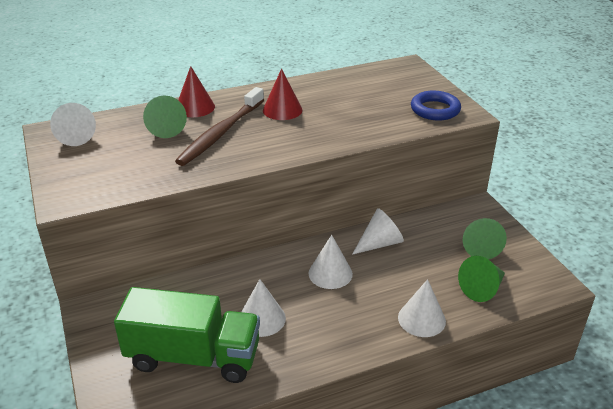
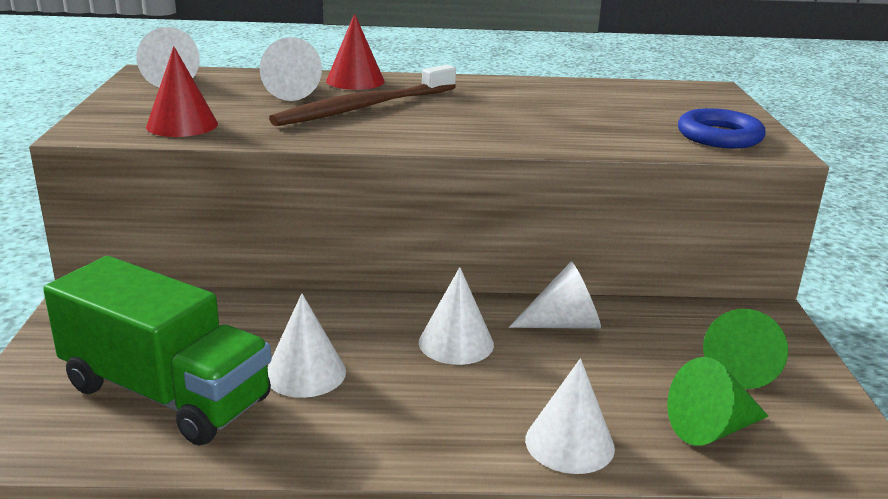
camera: 20 degrees right, 10 degrees down
green cone [143,96,187,138] -> white cone [260,37,322,101]
red cone [263,68,302,120] -> red cone moved to [146,46,218,137]

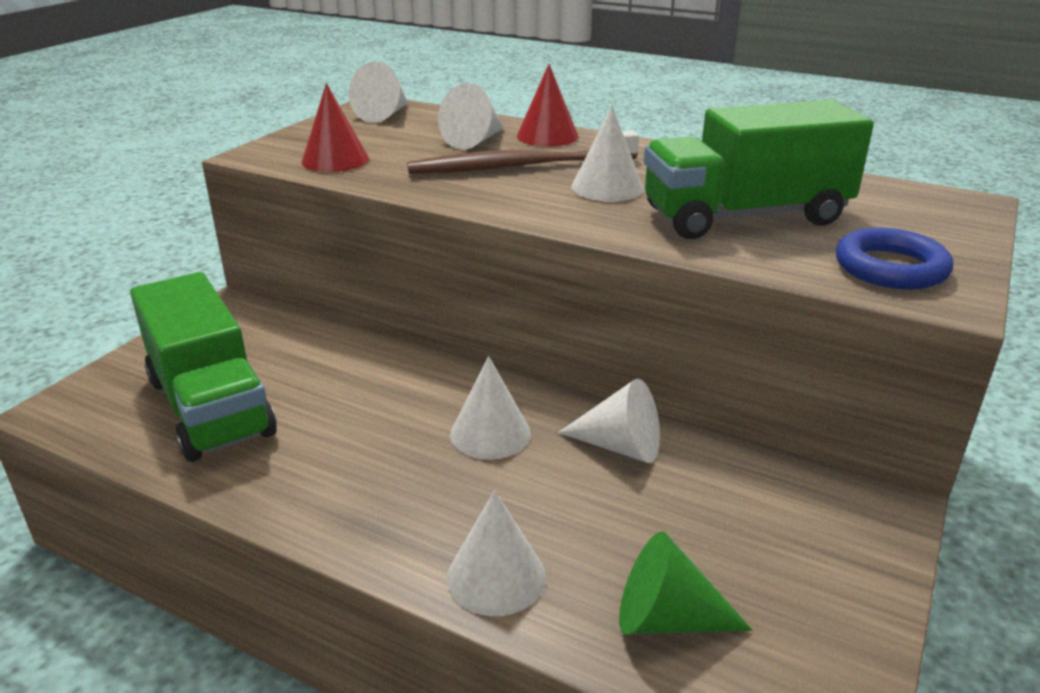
camera: 30 degrees right, 5 degrees up
white cone [268,293,346,398] -> white cone moved to [572,106,644,202]
green cone [703,309,788,389] -> none
none -> green truck [644,100,874,239]

